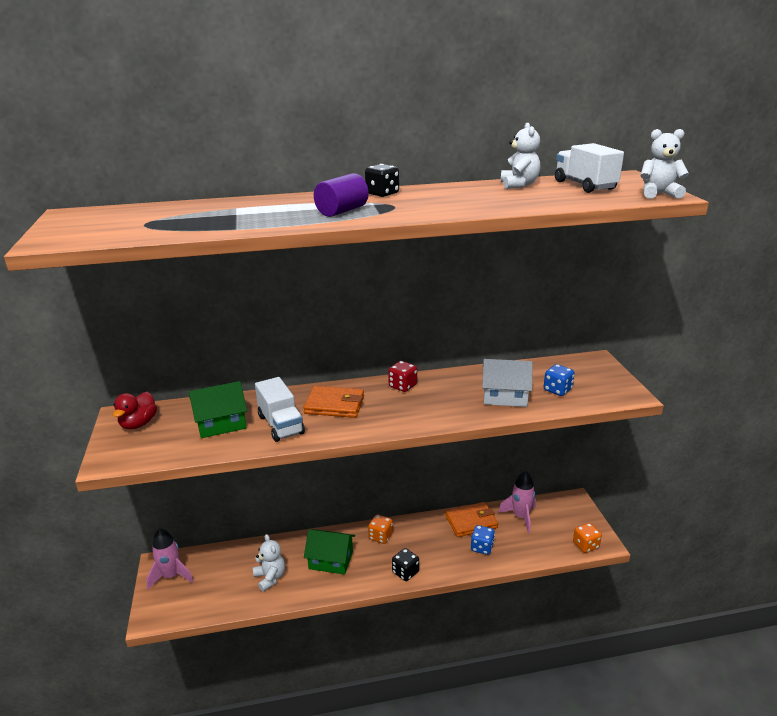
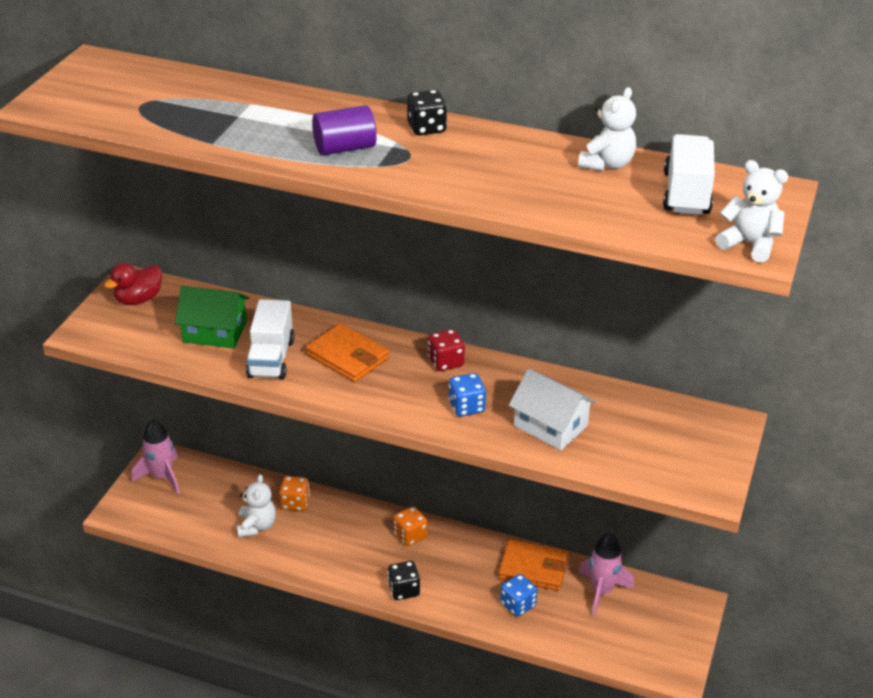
camera: 30 degrees right, 10 degrees up
green house [304,529,355,575] -> none
blue dice [544,364,575,396] -> blue dice moved to [448,373,486,417]
orange dice [573,523,602,553] -> orange dice moved to [279,476,310,511]

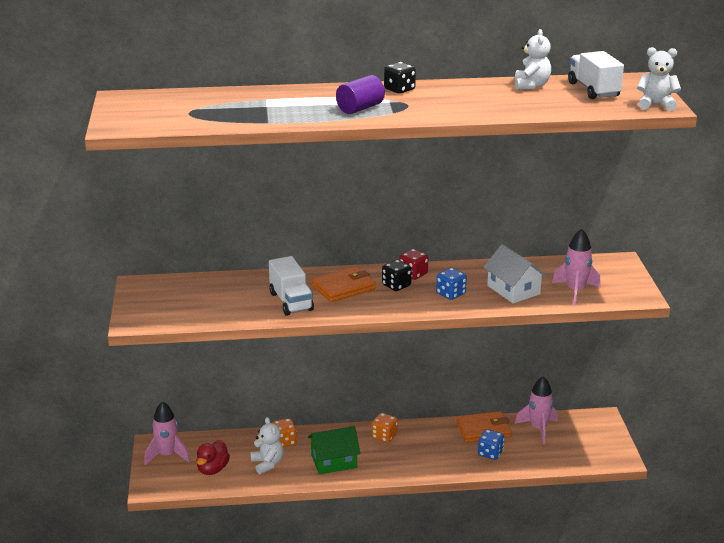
camera: 25 degrees left, 10 degrees down
red duck [104,263,162,305] -> red duck moved to [197,440,230,475]
green house [175,286,249,349] -> green house moved to [308,426,361,474]
orange wallet [306,323,389,382] -> orange wallet turned 45 degrees counterclockwise [312,266,376,302]
black dice [388,561,420,600] -> black dice moved to [382,260,412,291]
white house [509,369,596,450] -> white house turned 45 degrees clockwise [483,244,547,303]
none -> pink rocket [552,229,601,306]

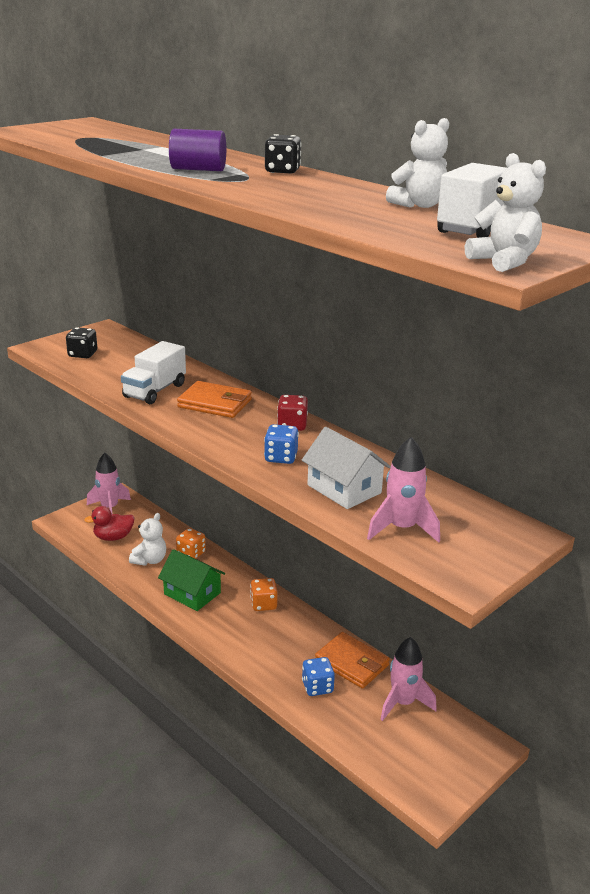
camera: 50 degrees right, 0 degrees up
black dice [382,260,412,291] -> black dice moved to [66,327,97,358]
white house [483,244,547,303] -> white house turned 60 degrees counterclockwise [302,427,391,509]

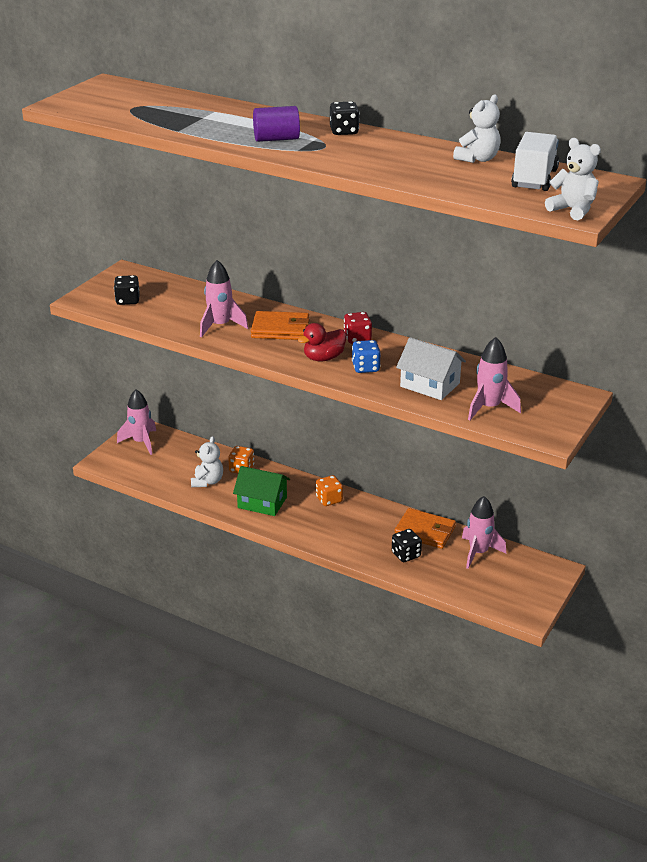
camera: 15 degrees left, 5 degrees up
red duck [84,506,135,541] -> red duck moved to [298,323,346,361]
white truck [121,341,186,404] -> pink rocket [200,260,248,337]
blue dice [302,657,335,696] -> black dice [392,529,422,562]

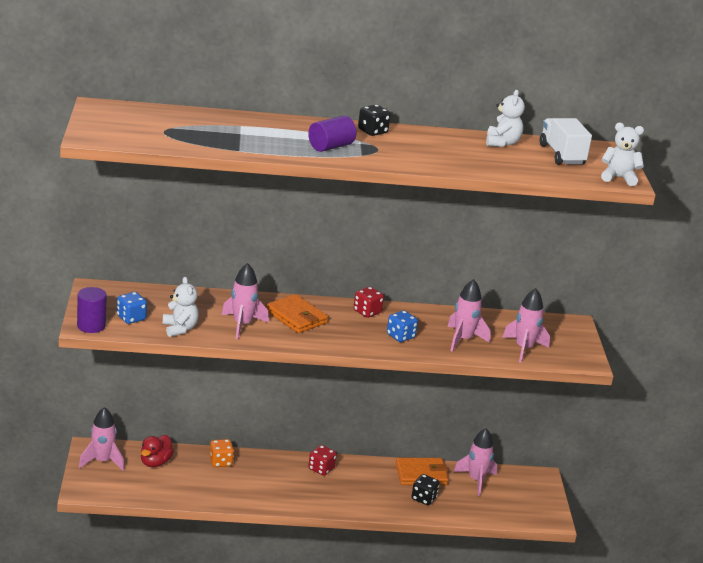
camera: 35 degrees left, 5 degrees down
black dice [114,275,140,305] -> blue dice [117,292,147,324]
white teddy bear [191,436,223,487] -> white teddy bear moved to [163,277,199,337]
green house [233,466,290,516] -> none
orange wallet [251,311,310,340] -> orange wallet turned 75 degrees clockwise [266,294,328,333]
red duck [298,323,346,361] -> red duck moved to [141,435,174,467]
orange dice [316,475,343,506] -> red dice [308,445,337,476]
white house [396,337,466,400] -> pink rocket [448,279,491,352]
none -> purple cylinder [77,287,107,333]

